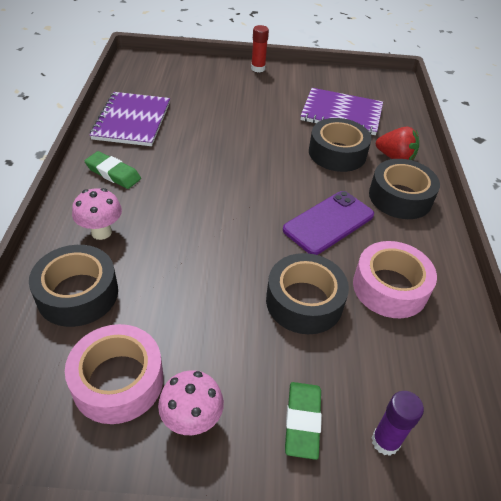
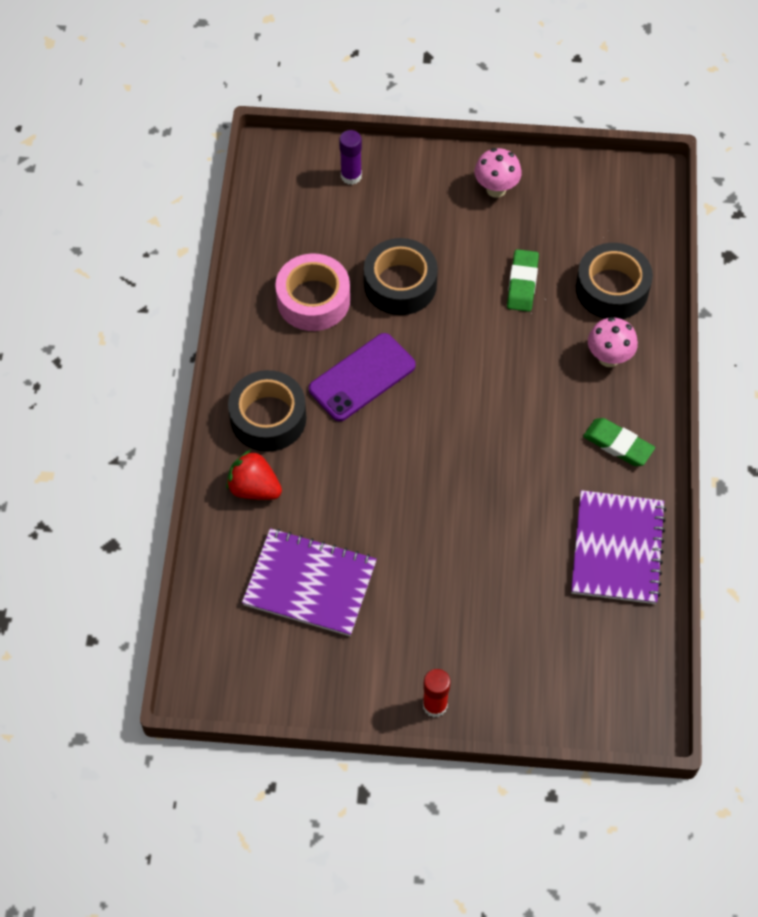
camera: 175 degrees left, 15 degrees up
pink tape [65,324,163,424] -> none
green eraser [285,382,322,460] -> green eraser moved to [507,249,539,312]
black tape [309,118,371,172] -> none

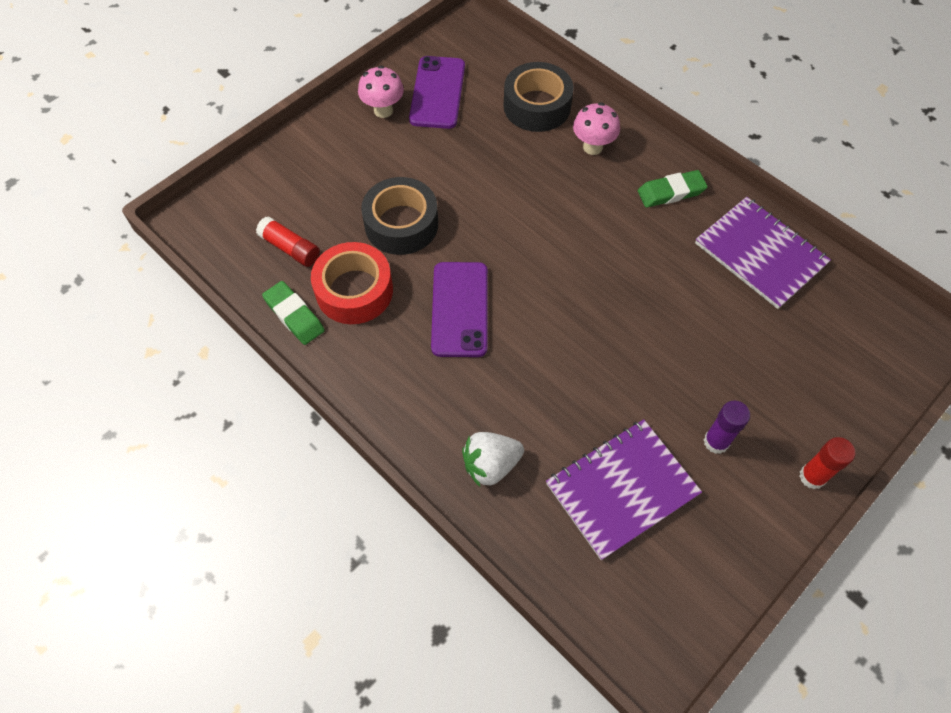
camera: 50 degrees left, 0 degrees up
red strawberry [226,450,282,500] -> white strawberry [462,432,524,488]
black tape [228,370,307,452] -> none
pink tape [275,254,350,331] -> red tape [311,242,393,324]
purple glue stick [339,130,362,185] -> purple glue stick moved to [704,401,750,454]
green eraser [507,249,539,312] -> green eraser moved to [262,281,325,345]
none -> red glue stick [256,216,320,267]
none -> purple phone [409,56,465,129]

